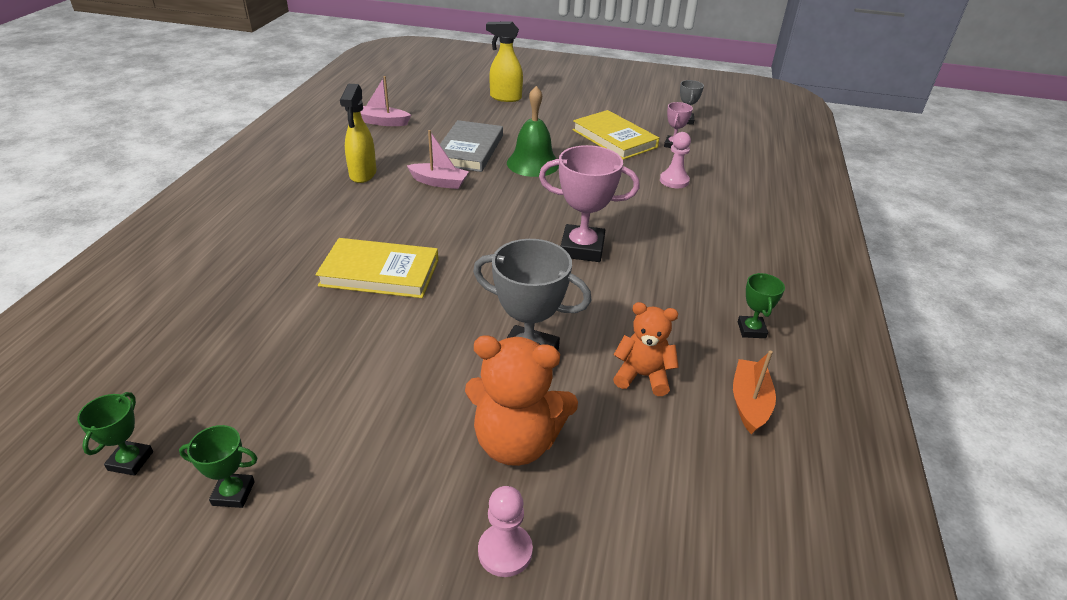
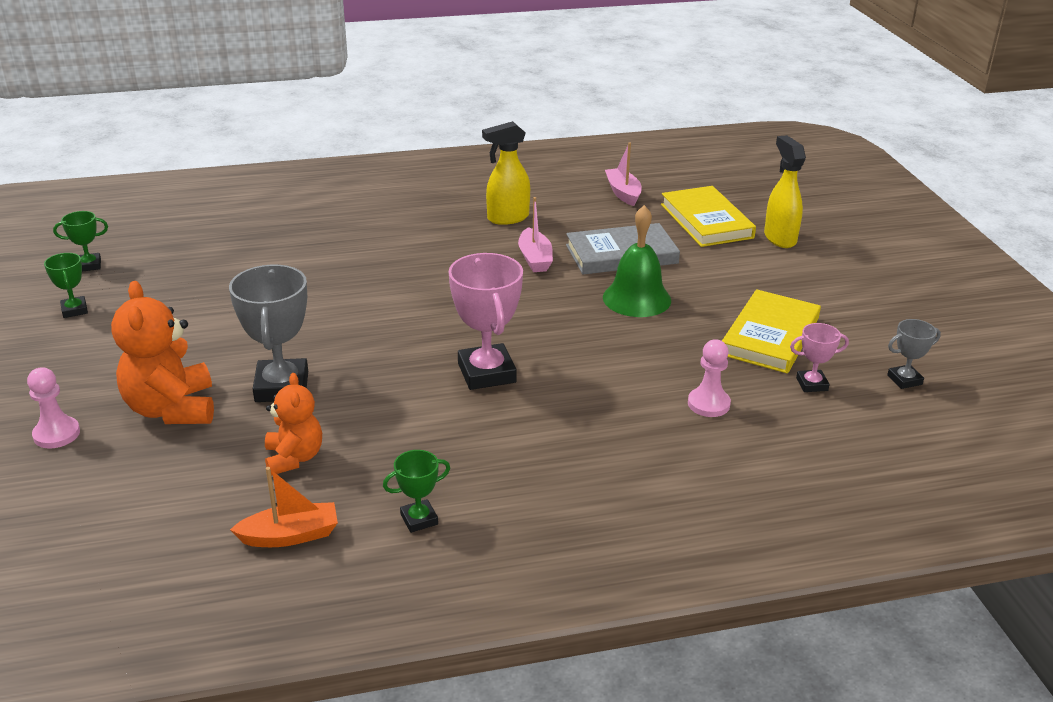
camera: 65 degrees right, 5 degrees down
yellow book [315,238,438,298] -> yellow book moved to [661,186,756,247]

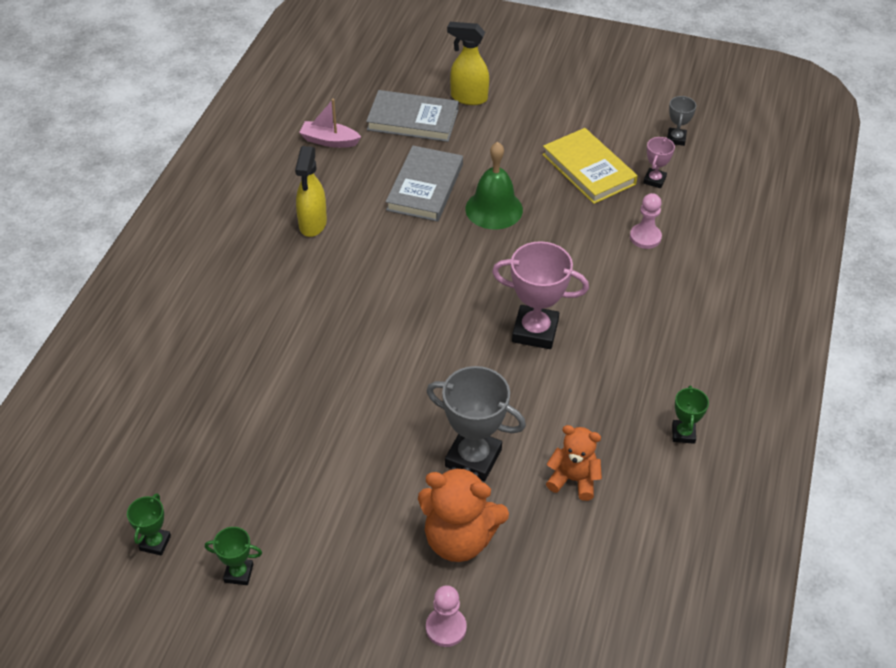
camera: 60 degrees left, 15 degrees up
orange boat [230,467,338,547] -> none
pink boat [518,197,553,272] -> none
yellow book [661,186,756,247] -> grey book [366,90,459,142]

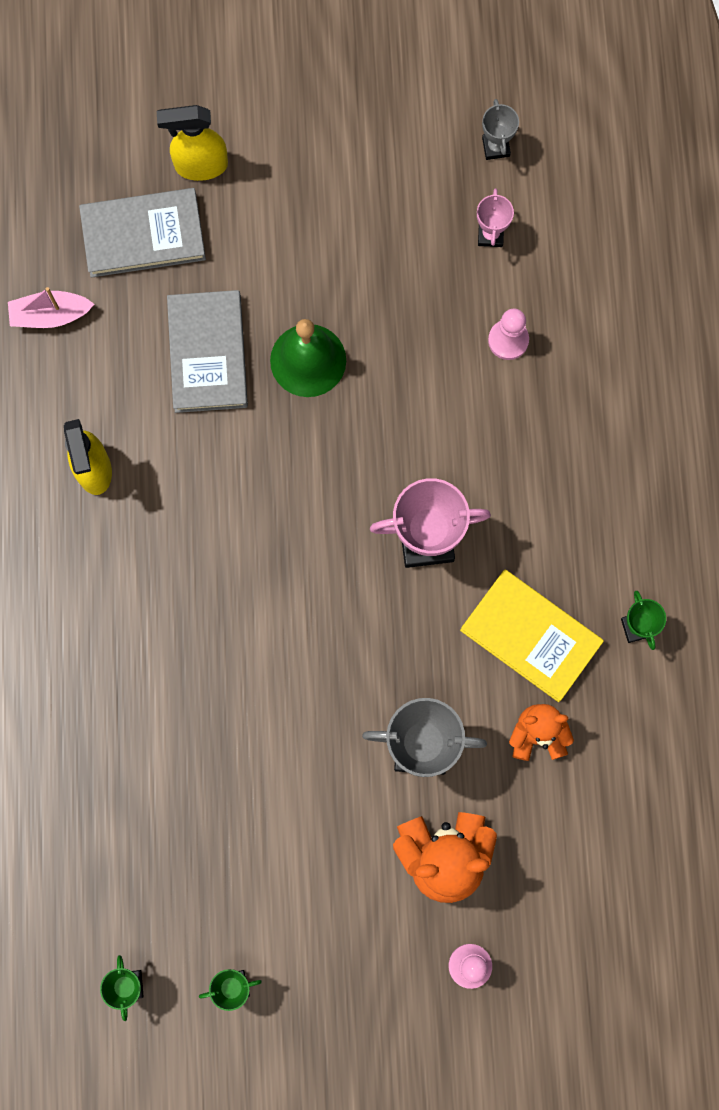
camera: 20 degrees left, 30 degrees up
yellow book [542,128,638,204] -> yellow book moved to [460,569,604,702]

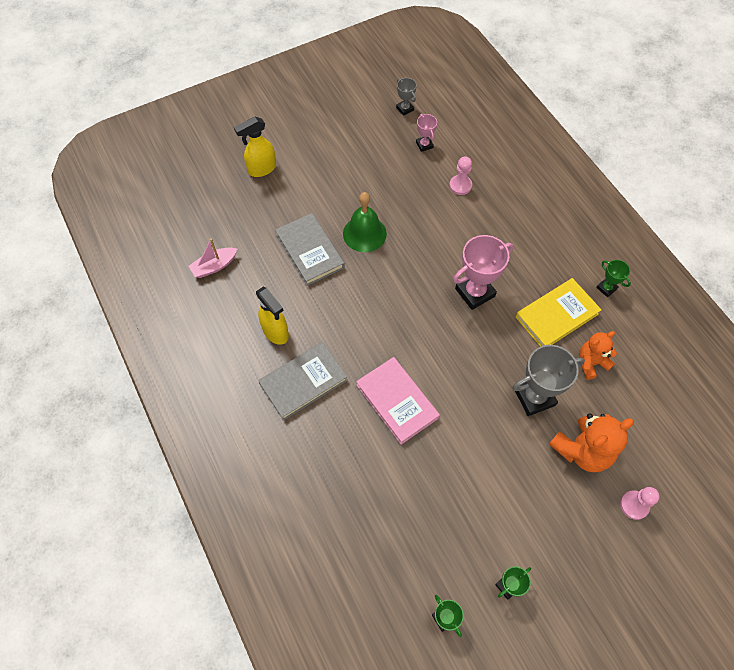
camera: 25 degrees left, 15 degrees down
grey book [79,188,206,278] -> grey book moved to [258,342,348,421]
yellow book [460,569,604,702] -> yellow book turned 45 degrees counterclockwise [515,278,601,347]
none -> pink book [356,357,440,445]

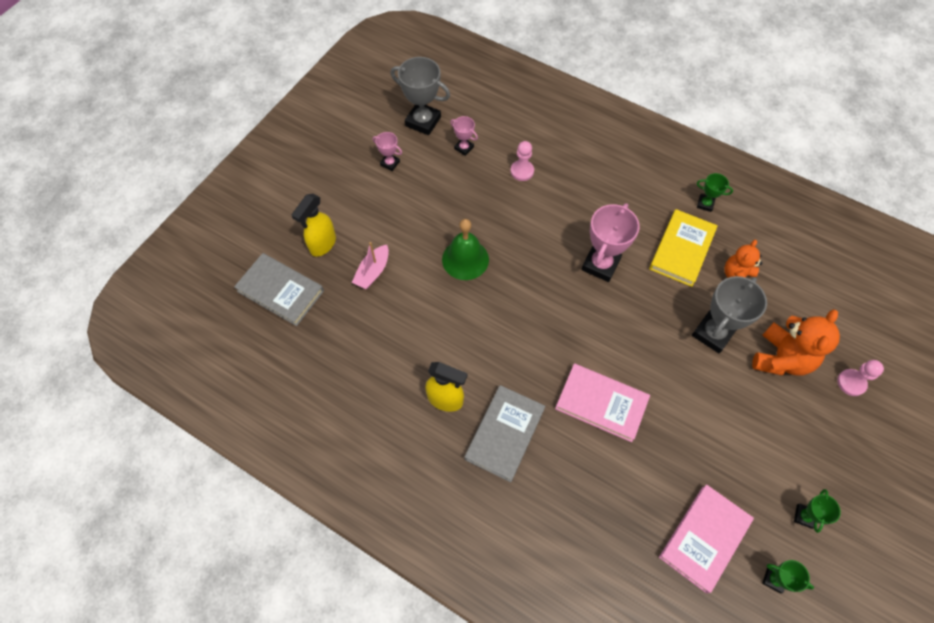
camera: 30 degrees left, 0 degrees up
pink boat [189,239,237,278] -> pink boat moved to [352,242,389,289]
grey book [275,213,345,286] -> grey book moved to [234,253,324,326]
grey trophy [396,78,417,116] -> grey trophy [391,57,450,135], size x1.93
none -> pink trophy [373,132,402,171]
none -> pink book [659,484,754,593]

